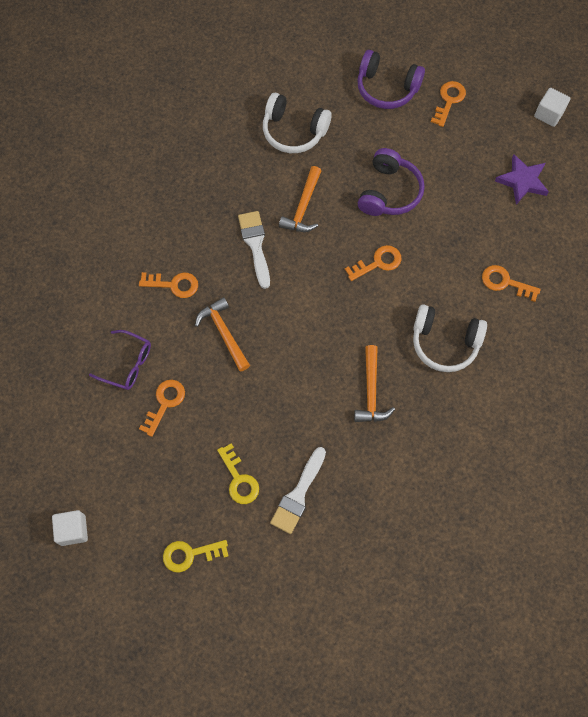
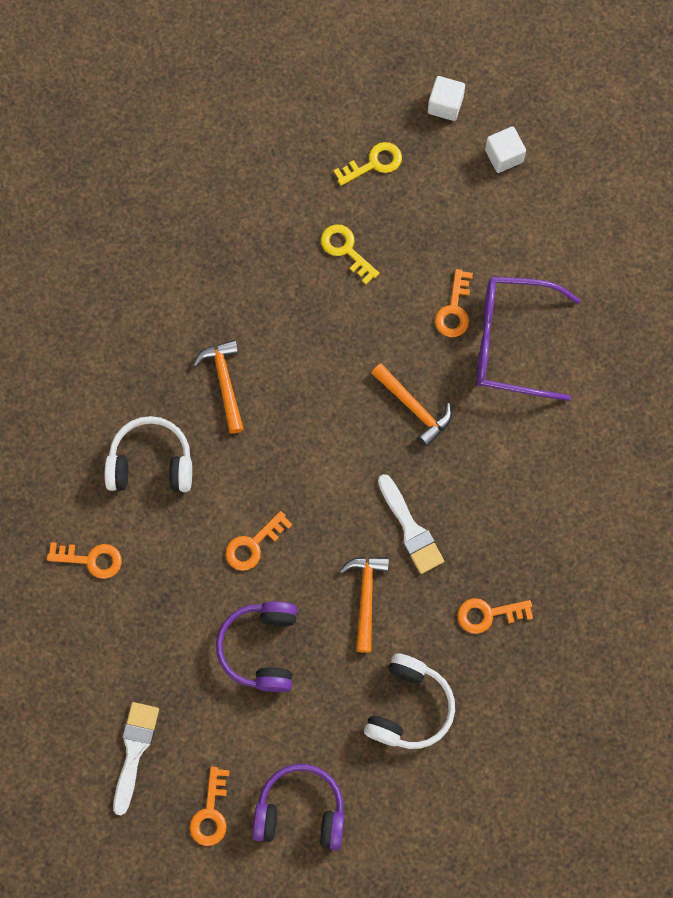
camera: 165 degrees right, 5 degrees up
purple glasses [89,330,151,390] -> purple glasses [477,276,580,401], size x1.76
orange key [139,272,198,298] -> orange key moved to [458,598,533,634]
white headphones [263,93,332,153] -> white headphones turned 105 degrees clockwise [364,653,455,749]
white brush [270,447,326,534] -> white brush moved to [113,702,159,815]
purple star [495,154,549,205] -> none
white cube [534,88,570,127] -> white cube moved to [428,76,465,121]

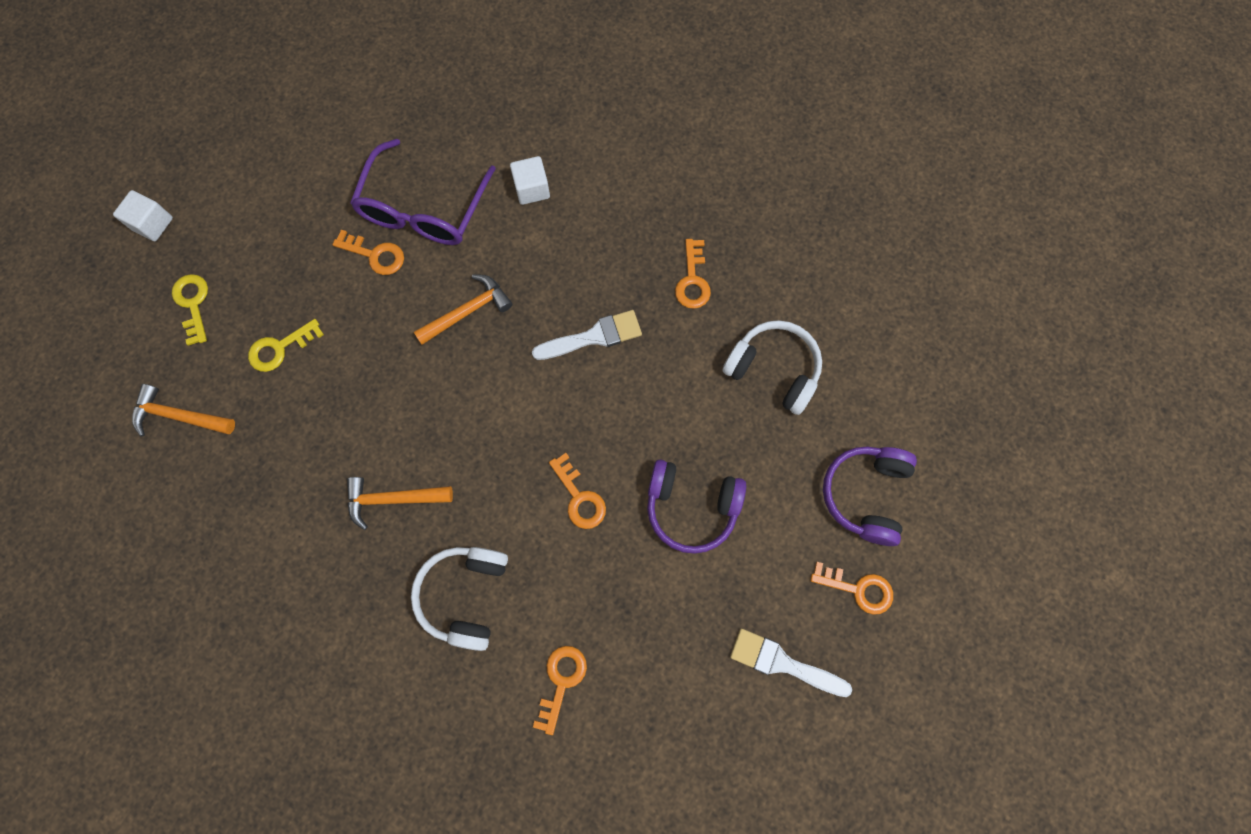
camera: 80 degrees left, 0 degrees up
orange hammer [340,556,389,653] -> orange hammer moved to [132,384,235,437]
white cube [485,126,526,173] -> white cube moved to [510,156,550,205]

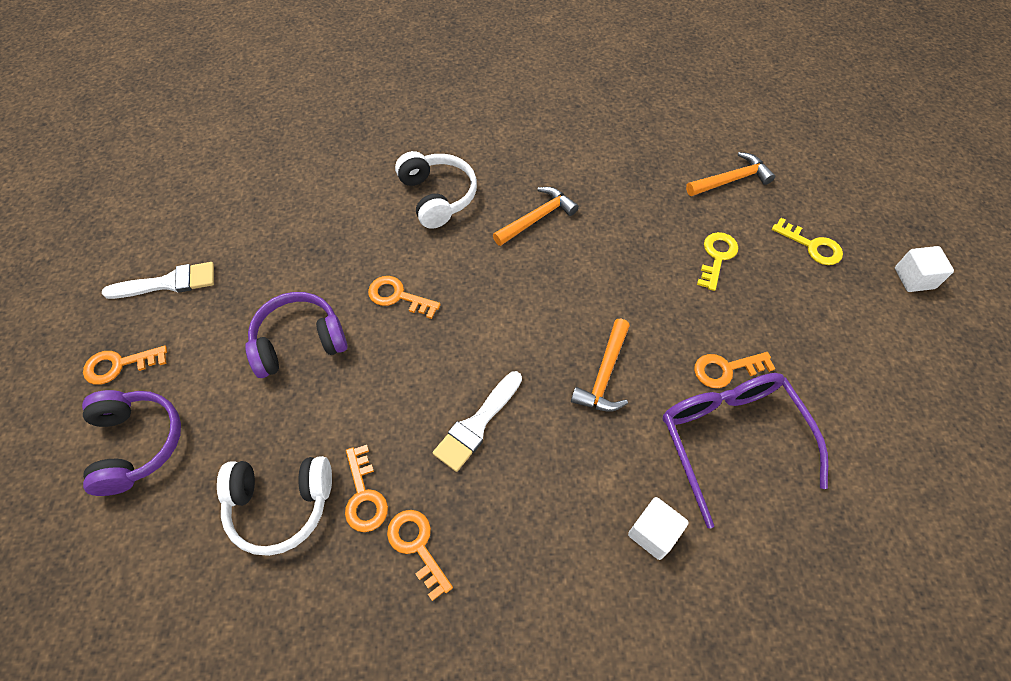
camera: 145 degrees right, 15 degrees down
orange key [533,646,587,735] -> orange key moved to [345,445,388,532]

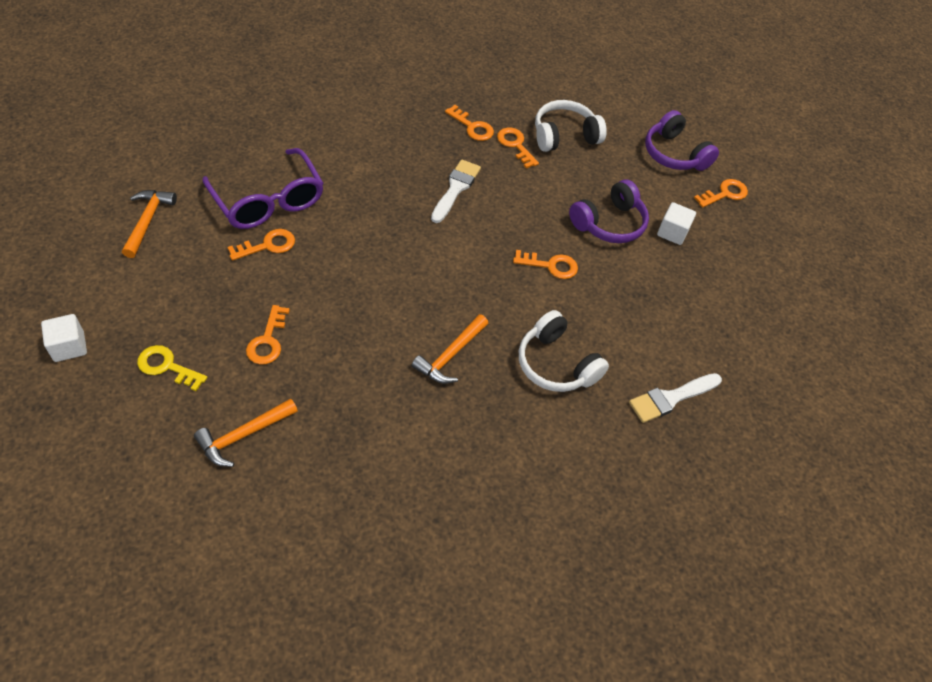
camera: 160 degrees right, 5 degrees down
white brush [102,262,214,299] -> white brush moved to [629,373,722,423]
orange hammer [571,319,630,412] -> orange hammer moved to [122,190,177,258]
white cube [628,497,689,560] -> white cube moved to [657,202,696,245]
yellow key [697,232,738,291] -> orange key [246,305,290,364]

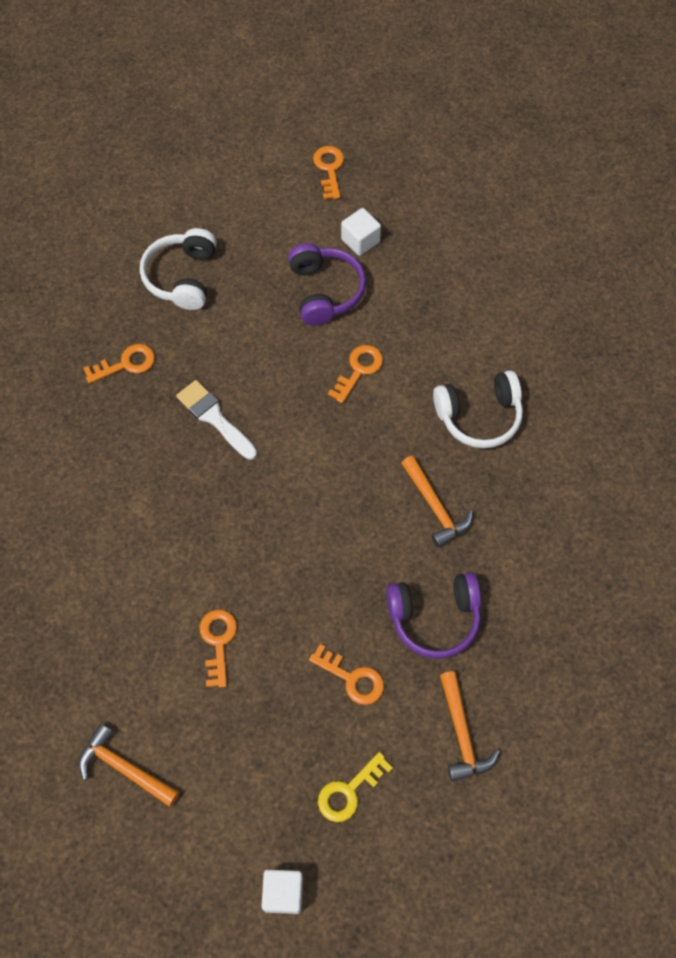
camera: 60 degrees left, 10 degrees up
purple glasses [202,148,324,229] -> none
orange key [497,127,539,169] -> none
white brush [629,373,722,423] -> none
purple headphones [645,110,719,171] -> purple headphones moved to [386,572,481,659]

